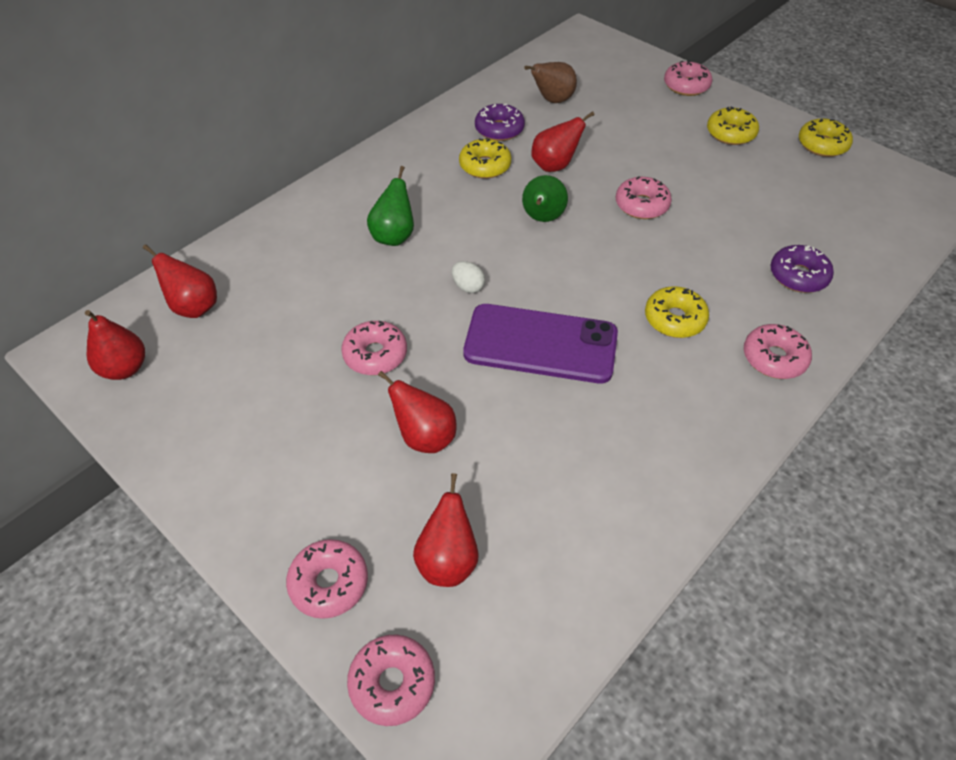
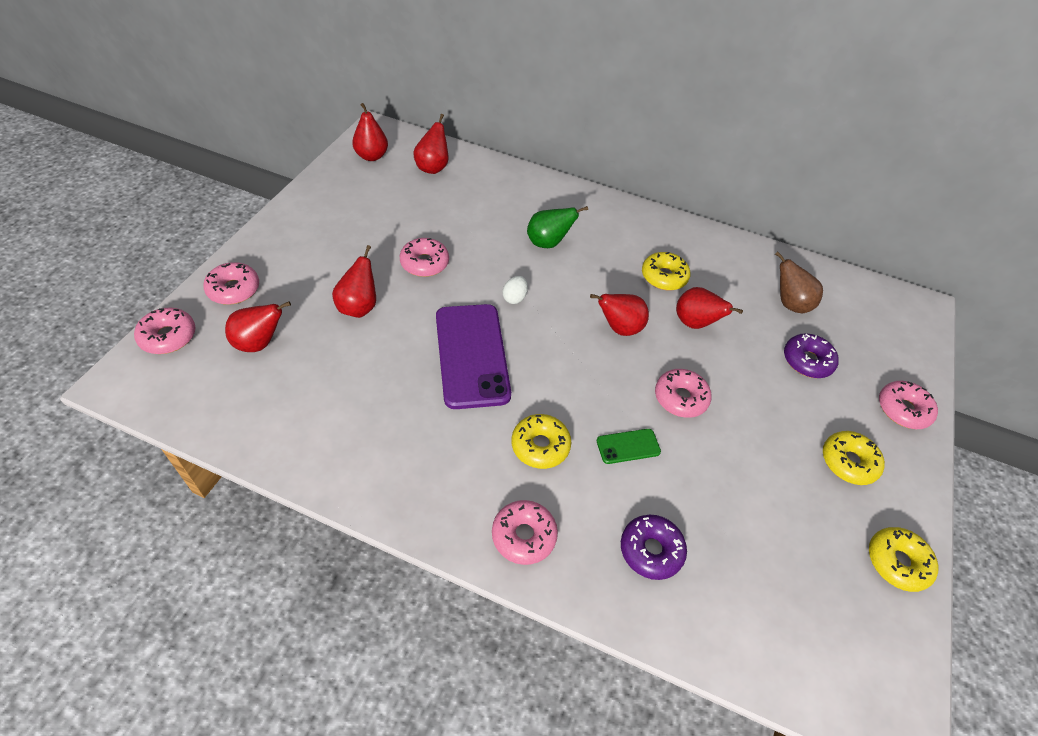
camera: 65 degrees right, 0 degrees up
purple donut [475,104,525,141] -> purple donut moved to [784,333,839,378]
green pear [522,175,568,222] -> red pear [590,294,649,336]
none -> green phone [597,429,661,464]

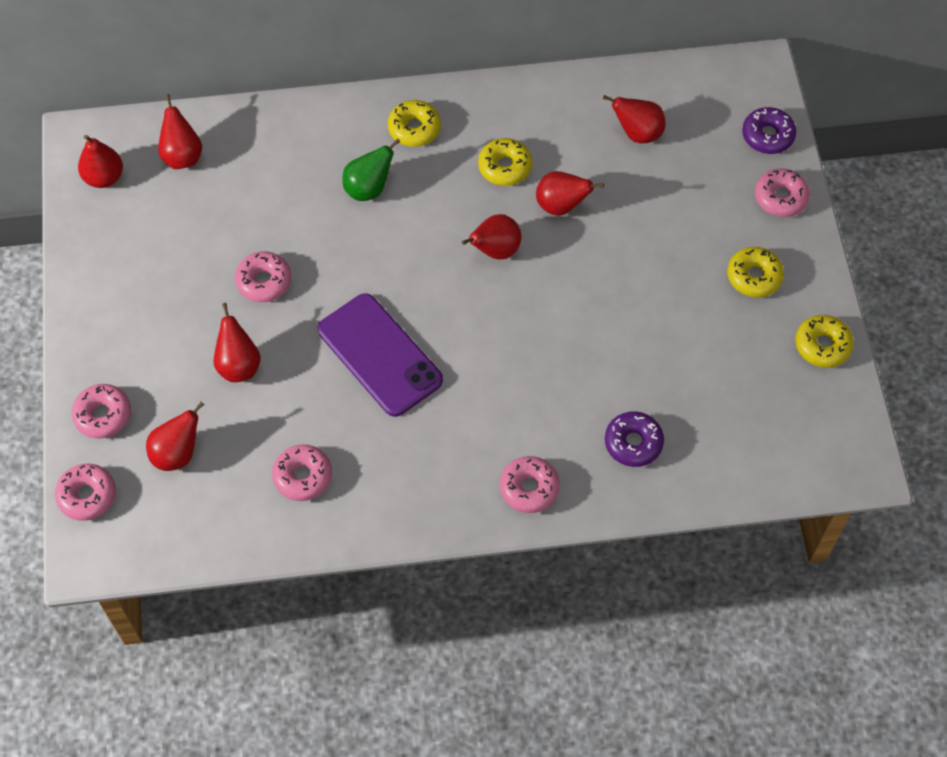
camera: 25 degrees left, 10 degrees up
white egg [503,276,528,304] -> none
yellow donut [511,414,571,469] -> yellow donut moved to [388,100,441,147]
green phone [597,429,661,464] -> none
pink donut [655,369,712,418] -> pink donut moved to [272,444,332,501]
brown pear [775,251,823,313] -> red pear [603,95,666,143]
purple donut [784,333,839,378] -> purple donut moved to [742,107,796,154]

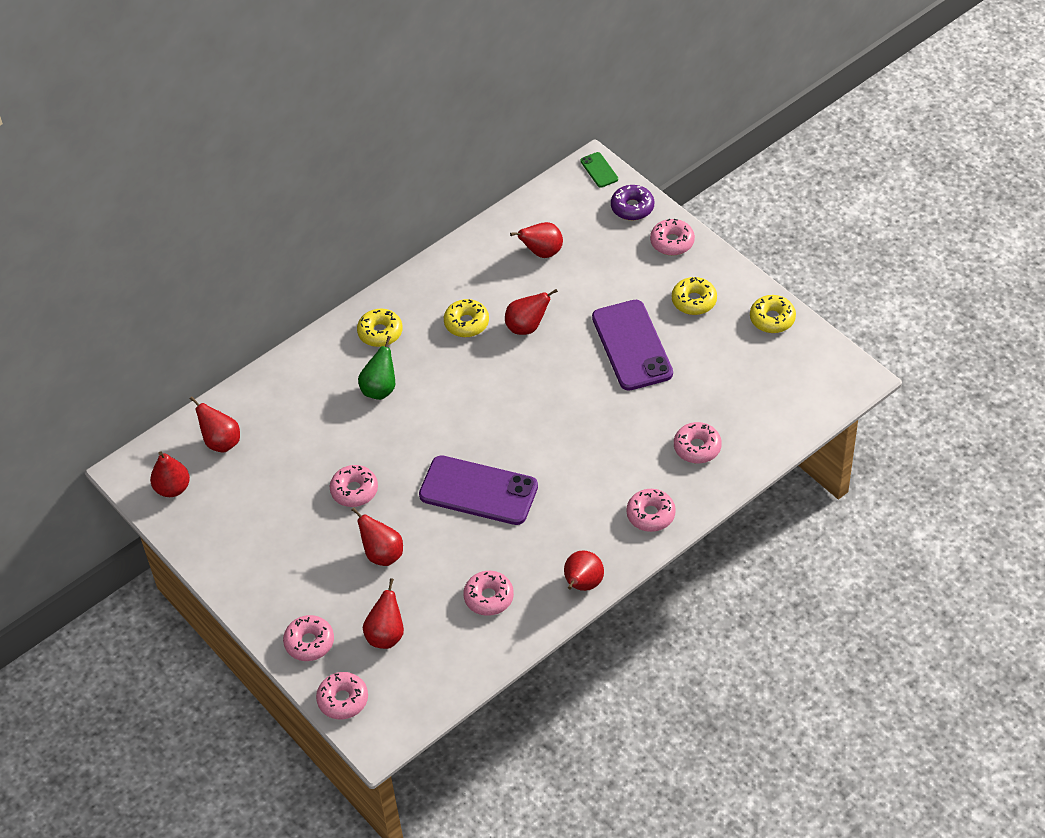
camera: 30 degrees left, 10 degrees down
red pear [462,214,521,259] -> red pear moved to [564,550,604,591]
purple donut [605,411,664,467] -> pink donut [674,422,722,463]
none -> green phone [580,152,618,188]
none -> purple phone [592,300,673,391]

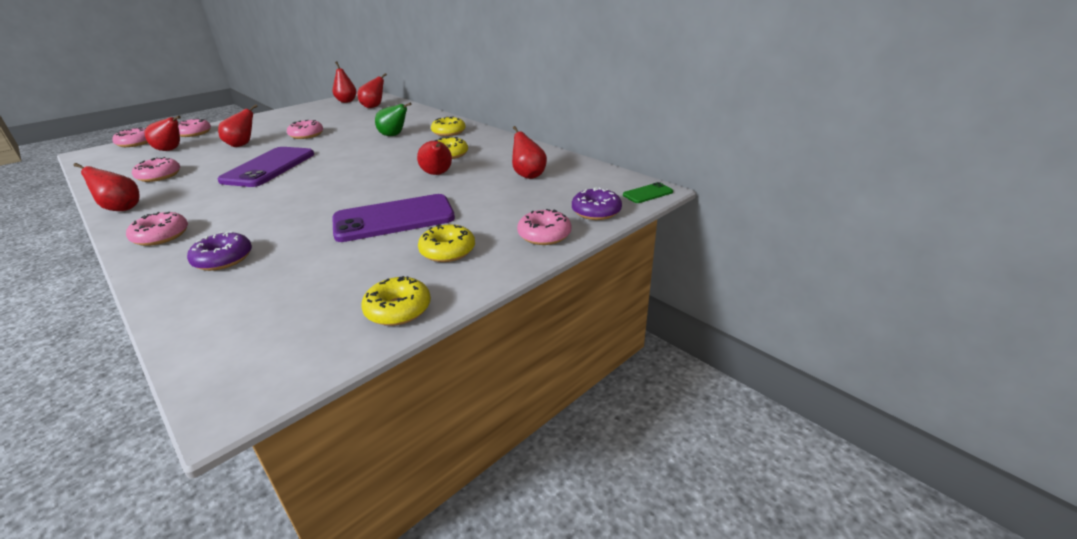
camera: 85 degrees right, 20 degrees down
pink donut [674,422,722,463] -> purple donut [187,231,252,271]

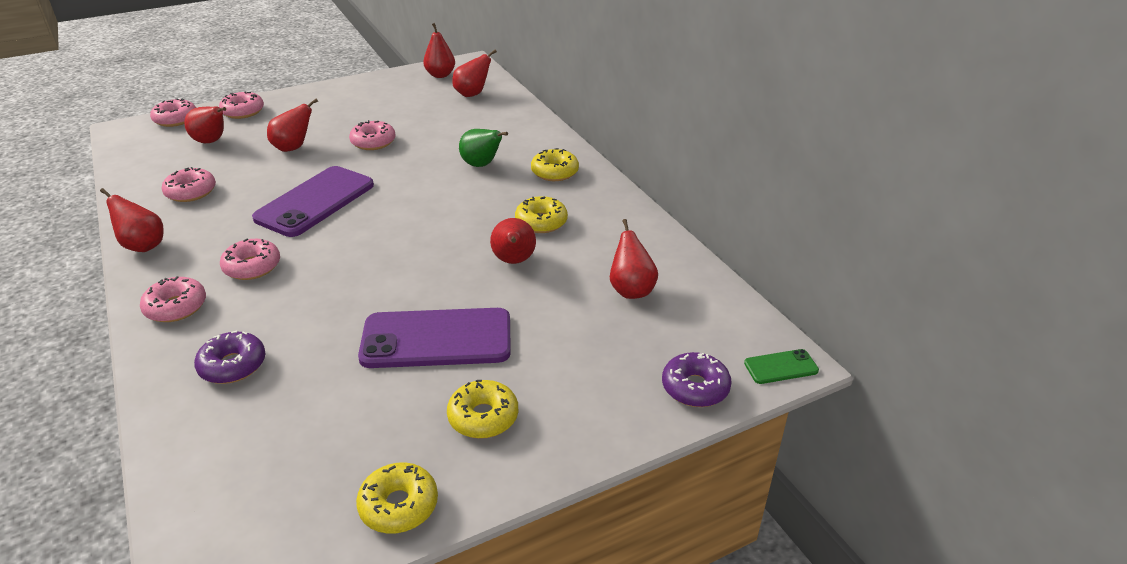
camera: 15 degrees right, 5 degrees up
pink donut [517,209,571,245] -> pink donut moved to [220,239,280,280]

